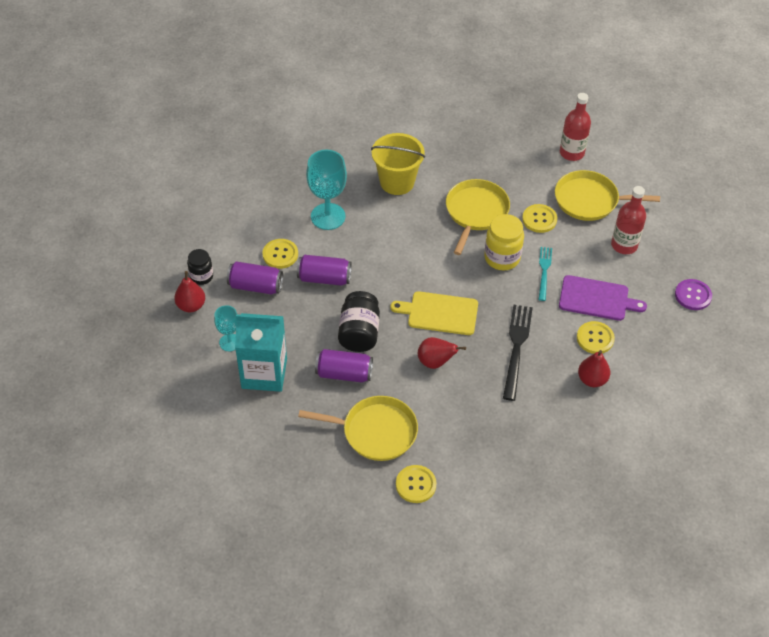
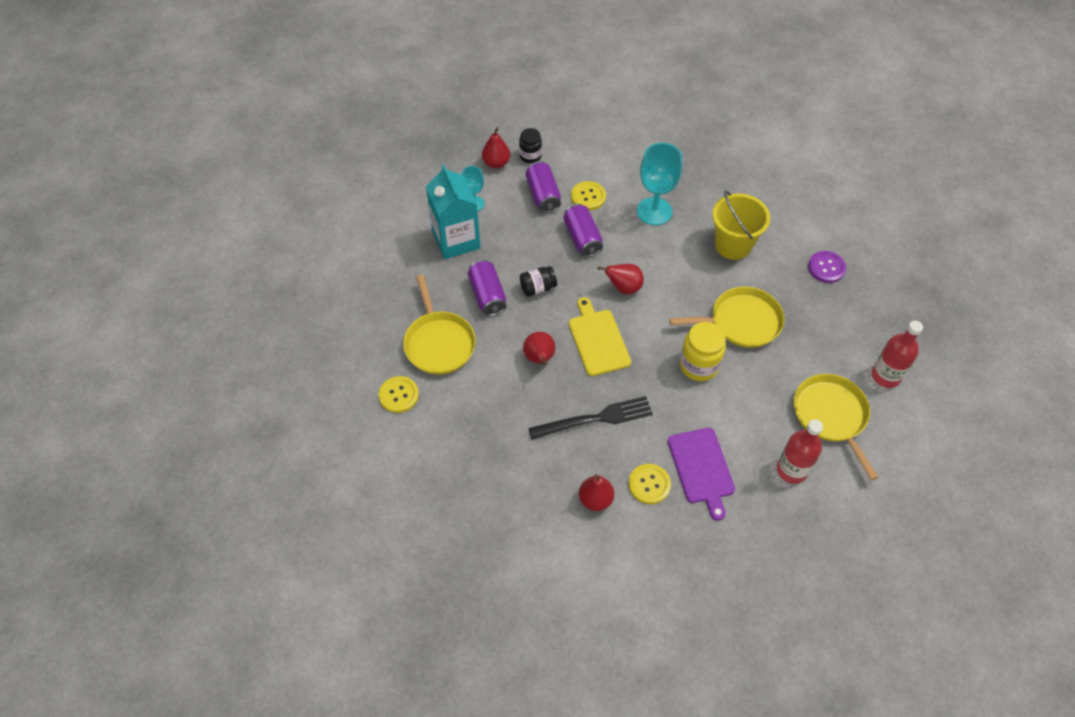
camera: 65 degrees right, 5 degrees up
black jar [338,291,380,352] -> black jar [520,266,557,297], size x0.64
yellow button [522,204,557,233] -> none
turquoise fork [538,247,552,301] -> none
purple button [675,279,712,310] -> purple button moved to [808,251,846,283]
none -> red pear [597,264,644,294]

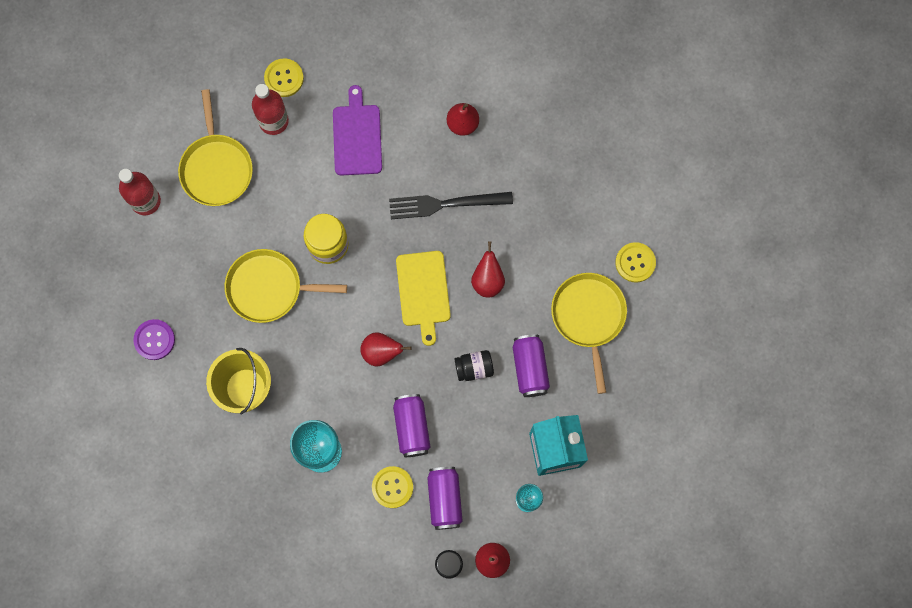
camera: 170 degrees left, 20 degrees up
yellow button [628,464,671,504] -> yellow button moved to [264,58,304,97]

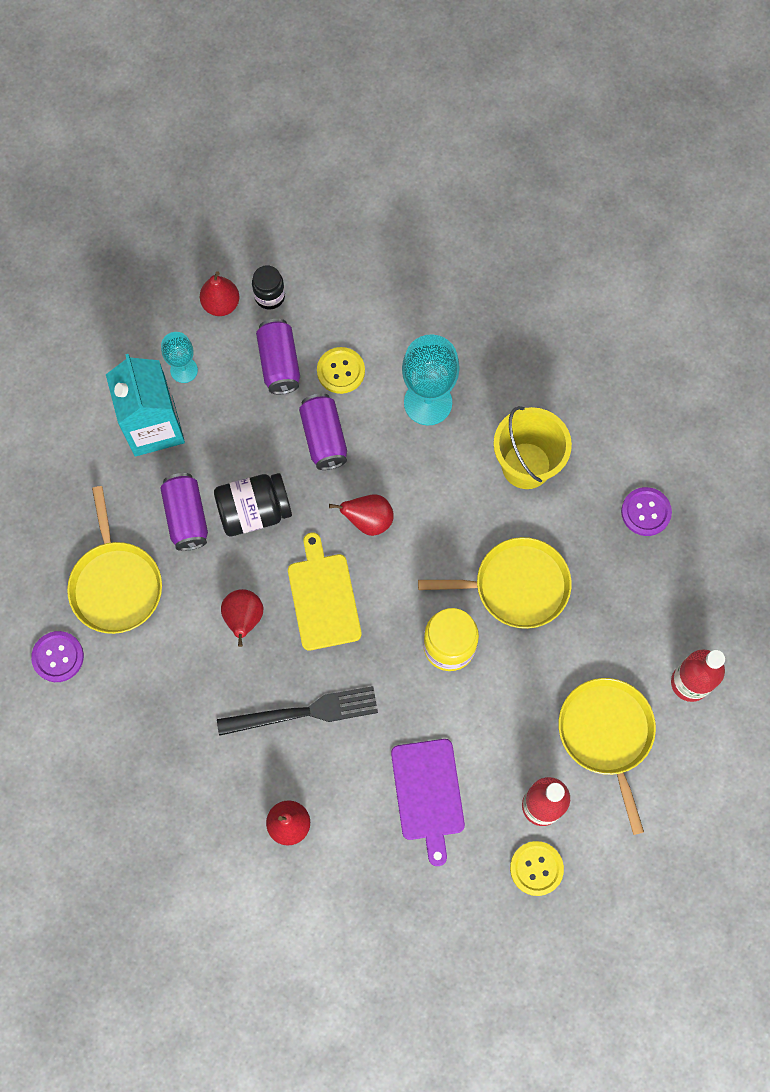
camera: 175 degrees right, 5 degrees down
black jar [455,350,494,381] -> black jar [214,473,292,536], size x1.57
yellow button [615,242,656,282] -> purple button [31,631,84,682]

